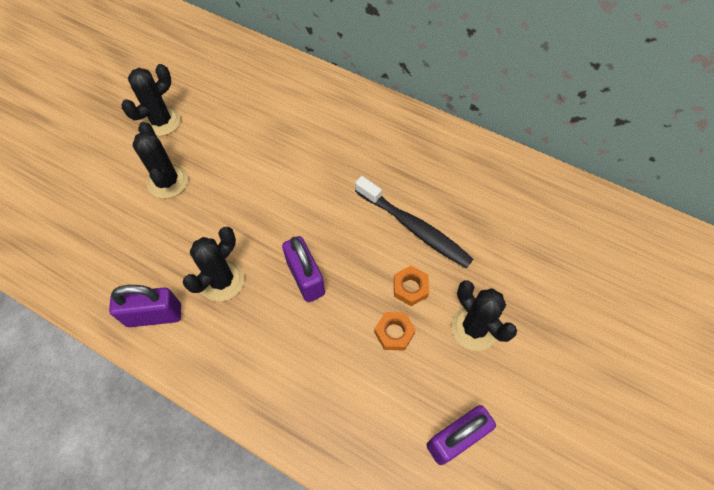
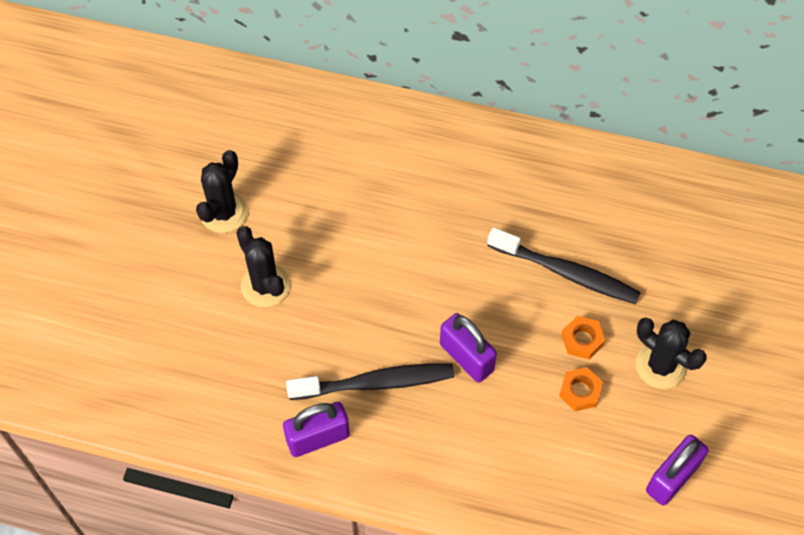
camera: 15 degrees left, 0 degrees up
black cactus [183,227,244,301] -> black toothbrush [286,364,454,400]

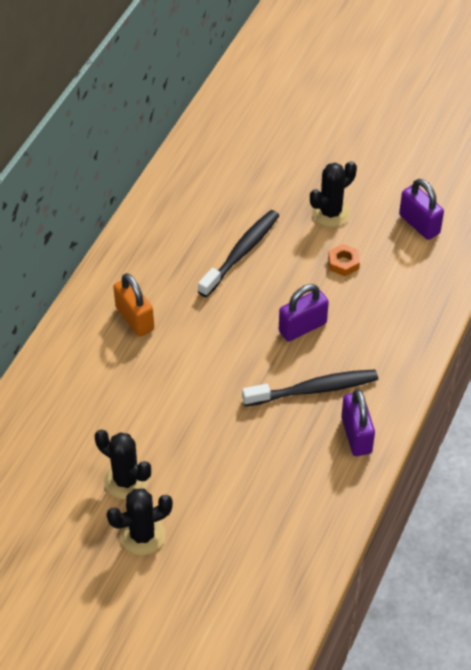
camera: 80 degrees left, 10 degrees down
black cactus [236,226,290,307] -> black cactus moved to [107,489,173,555]
black toothbrush [286,364,454,400] -> black toothbrush turned 75 degrees clockwise [242,370,378,406]
orange nut [561,316,605,359] -> none
none -> orange padlock [113,273,154,337]

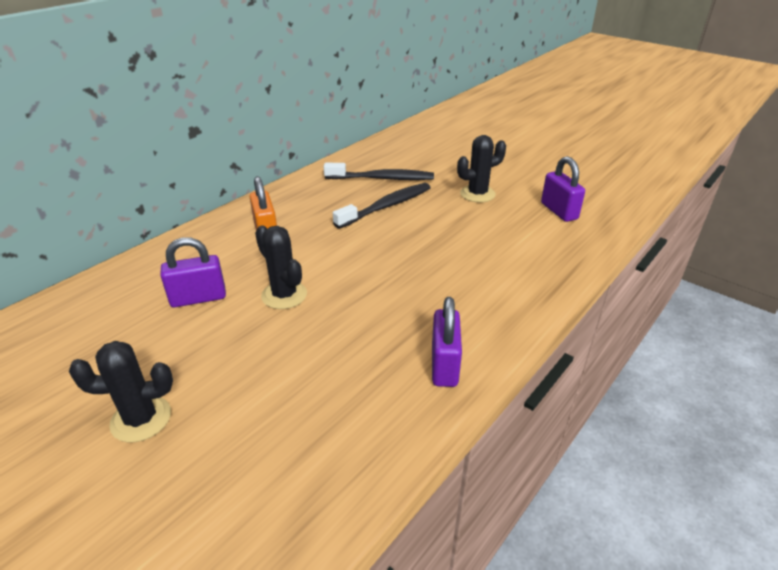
camera: 15 degrees right, 15 degrees down
black cactus [95,430,151,499] -> black cactus moved to [255,225,307,309]
black toothbrush [242,370,378,406] -> black toothbrush moved to [324,163,434,180]
purple padlock [279,284,329,342] -> purple padlock moved to [160,237,226,307]
orange nut [328,244,360,276] -> none

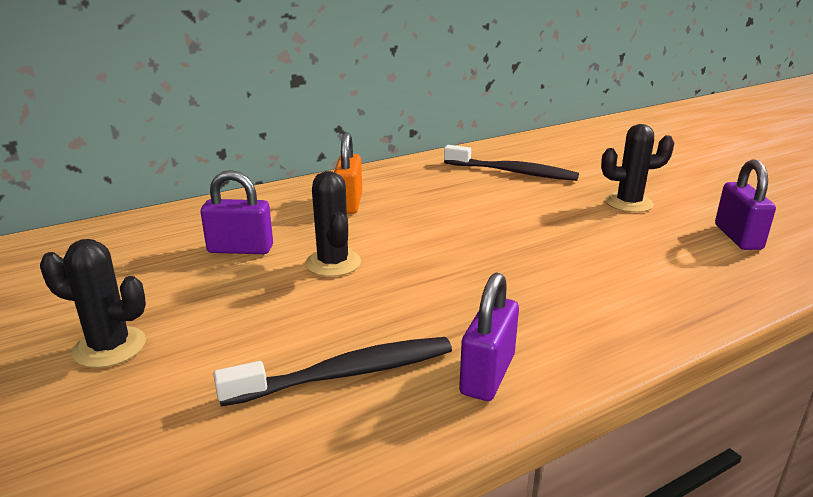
camera: 20 degrees right, 10 degrees down
black toothbrush [333,183,431,229] -> black toothbrush moved to [213,337,452,406]

